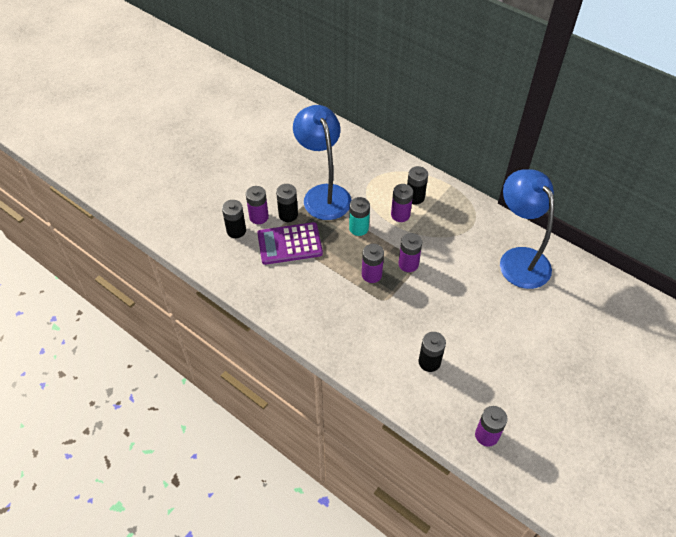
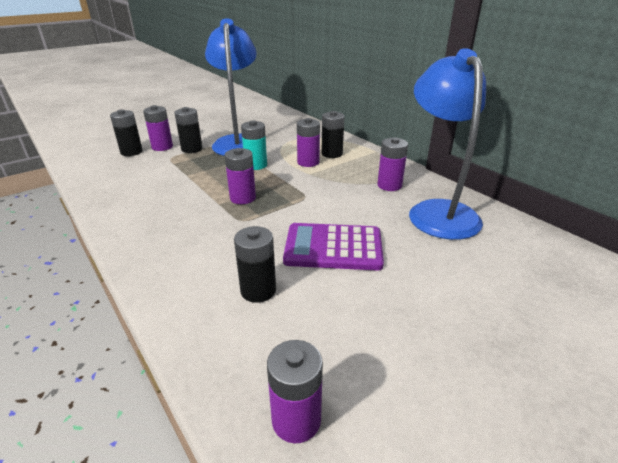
camera: 15 degrees right, 20 degrees down
purple calculator [257,222,323,265] -> purple calculator moved to [283,223,384,271]
purple battery [398,233,422,272] -> purple battery moved to [377,137,408,191]

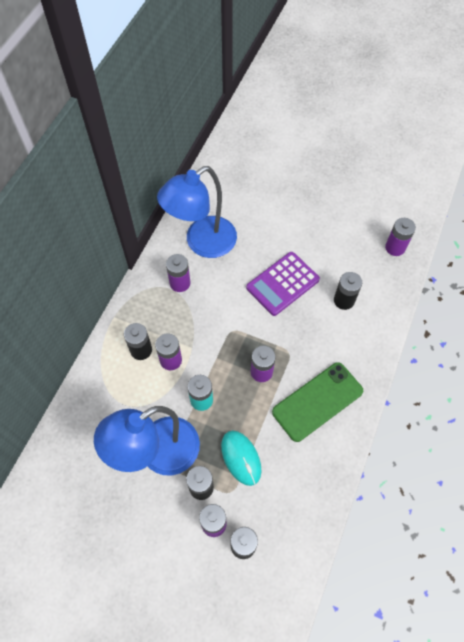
camera: 120 degrees left, 30 degrees up
purple calculator [283,223,384,271] -> purple calculator turned 75 degrees clockwise [246,252,320,316]
none -> turquoise mouse [221,430,261,486]
none -> green phone [272,362,363,442]

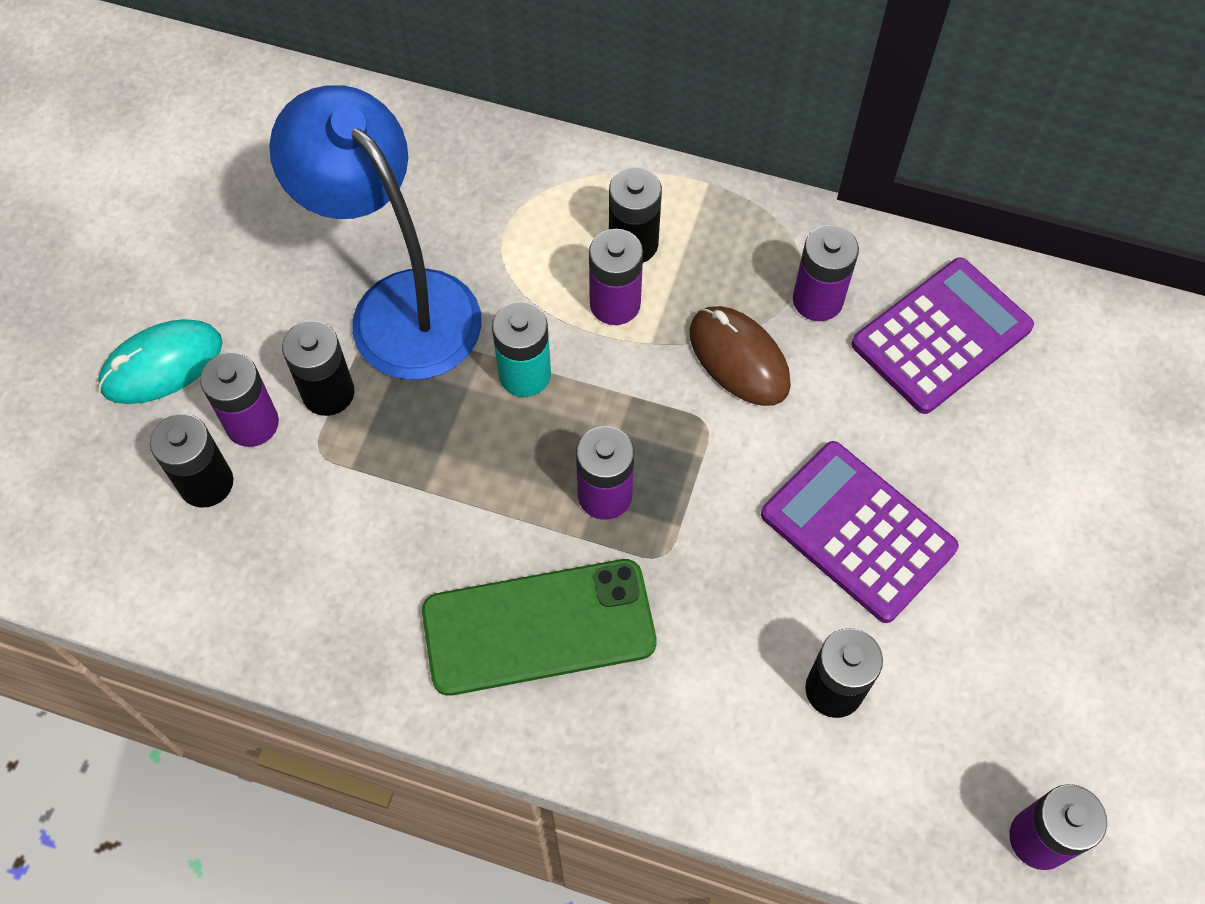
camera: 85 degrees right, 0 degrees up
blue lamp [157,166,237,258] -> purple calculator [852,257,1034,414]
turquoise mouse [221,430,261,486] -> turquoise mouse moved to [98,319,223,404]
green phone [272,362,363,442] -> green phone turned 60 degrees counterclockwise [422,559,657,696]
none -> brown mouse [689,306,791,406]

